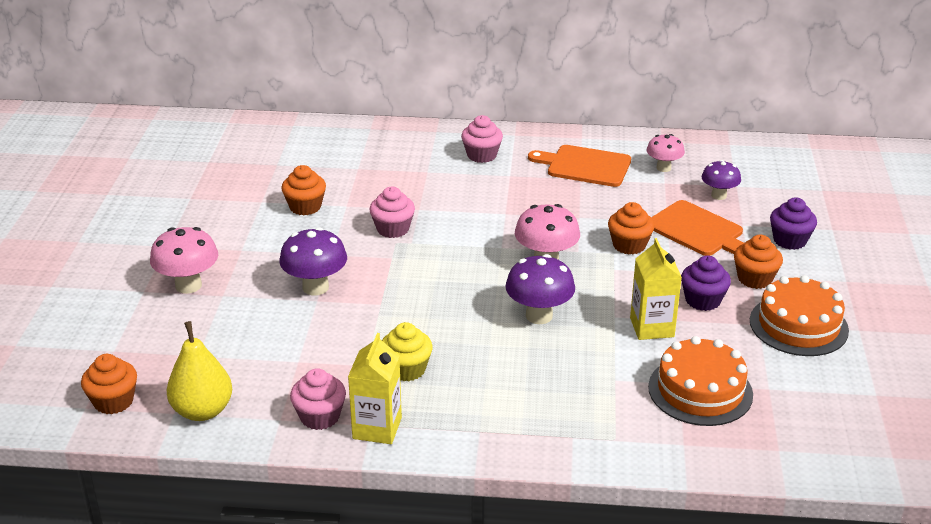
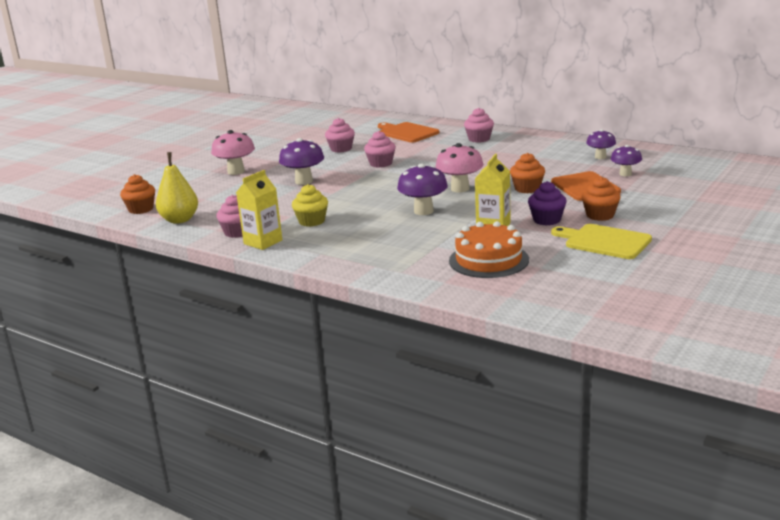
camera: 30 degrees right, 10 degrees down
orange cupcake [281,165,326,216] -> pink cupcake [325,118,355,153]
orange cutting board [528,145,631,187] -> orange cutting board moved to [378,122,440,143]
pink mushroom [647,134,685,172] -> purple mushroom [586,129,616,159]
orange cake [750,275,849,356] -> yellow cutting board [551,224,652,259]
purple cupcake [770,197,817,250] -> none

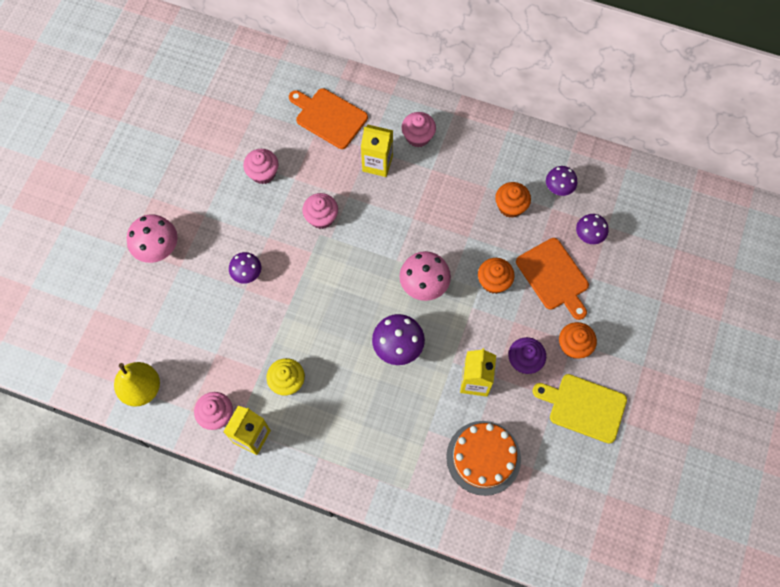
camera: 15 degrees left, 45 degrees up
orange cupcake [120,174,155,214] -> orange cupcake moved to [495,182,531,218]
purple mushroom [279,138,324,185] -> purple mushroom [229,252,261,284], size x0.65
none -> yellow carton [361,125,393,177]

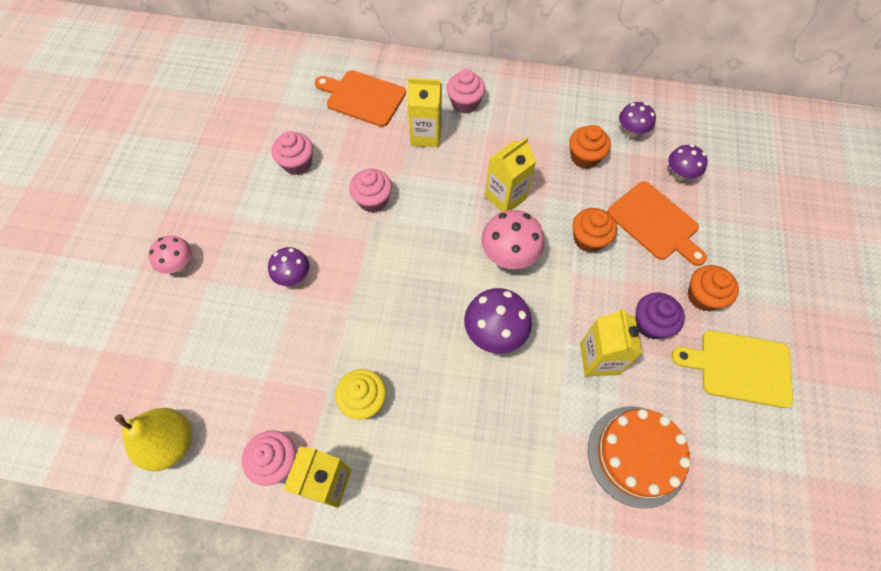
camera: 10 degrees left, 5 degrees down
pink mushroom [126,214,178,263] -> pink mushroom [148,235,192,274], size x0.65
none -> yellow carton [485,137,536,212]

